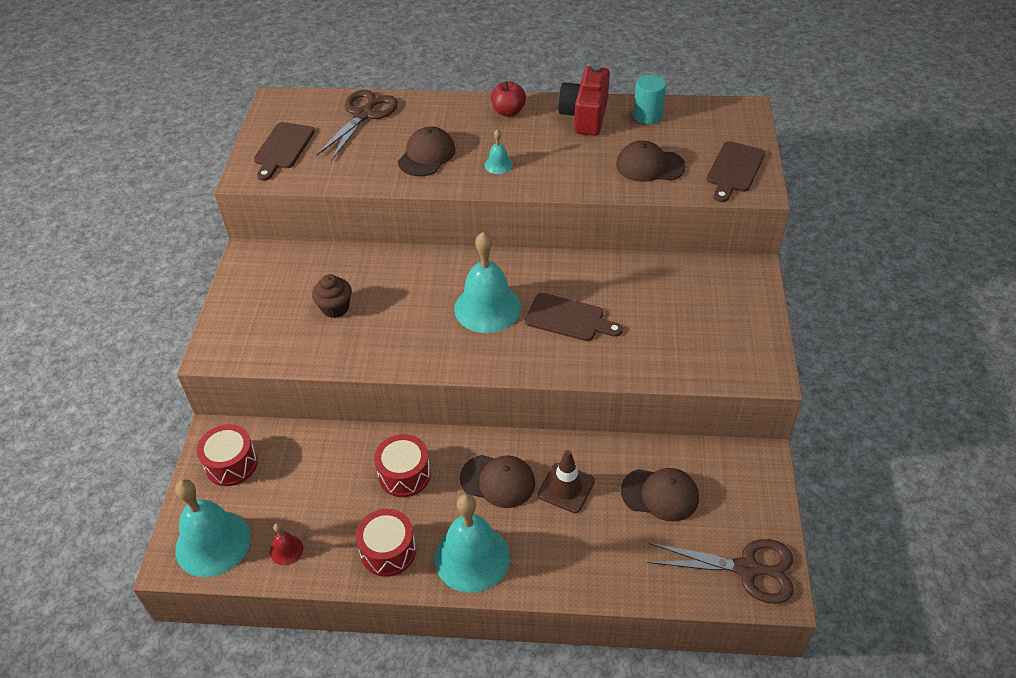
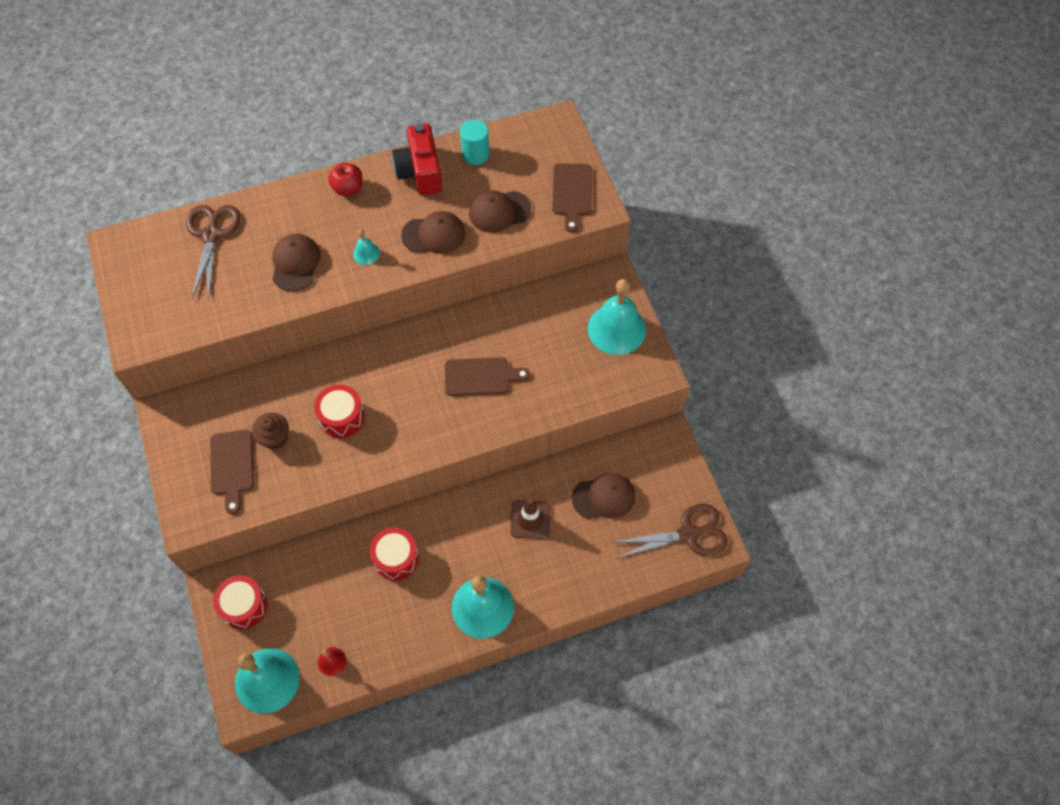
camera: 25 degrees left, 15 degrees up
brown cutting board [254,122,315,181] -> brown cutting board moved to [210,430,254,514]
red drum [356,509,416,577] -> red drum moved to [314,385,365,438]
turquoise bell [454,232,521,333] -> turquoise bell moved to [587,279,646,355]
brown cap [460,455,535,508] -> brown cap moved to [401,211,465,254]

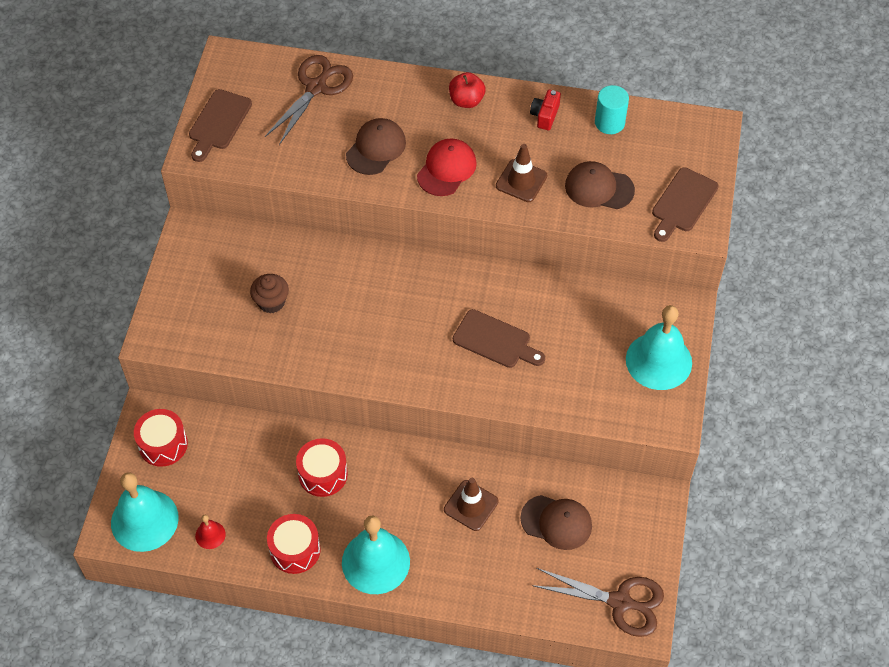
camera: 30 degrees right, 5 degrees down
brown cutting board [210,430,254,514] -> brown cutting board moved to [189,89,252,162]
red drum [314,385,365,438] -> red drum moved to [267,514,321,574]
turquoise bell [353,229,380,265] -> red cap [417,139,477,196]
red camera [392,124,442,196] -> red camera [530,90,561,130], size x0.53
brown cap [401,211,465,254] -> brown traffic cone [496,144,547,202]

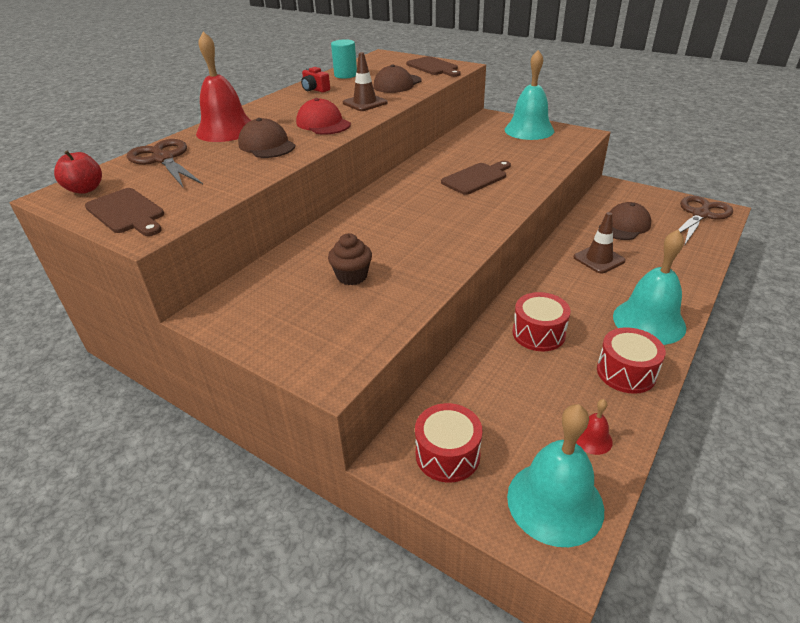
camera: 65 degrees left, 20 degrees down
red apple [449,72,486,108] -> red apple moved to [54,151,102,194]
none -> red bell [196,31,251,142]

